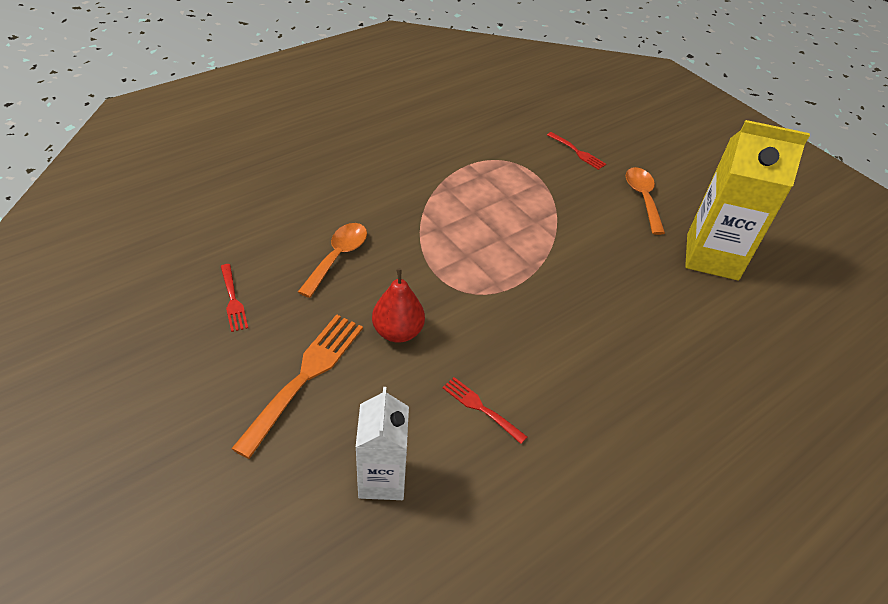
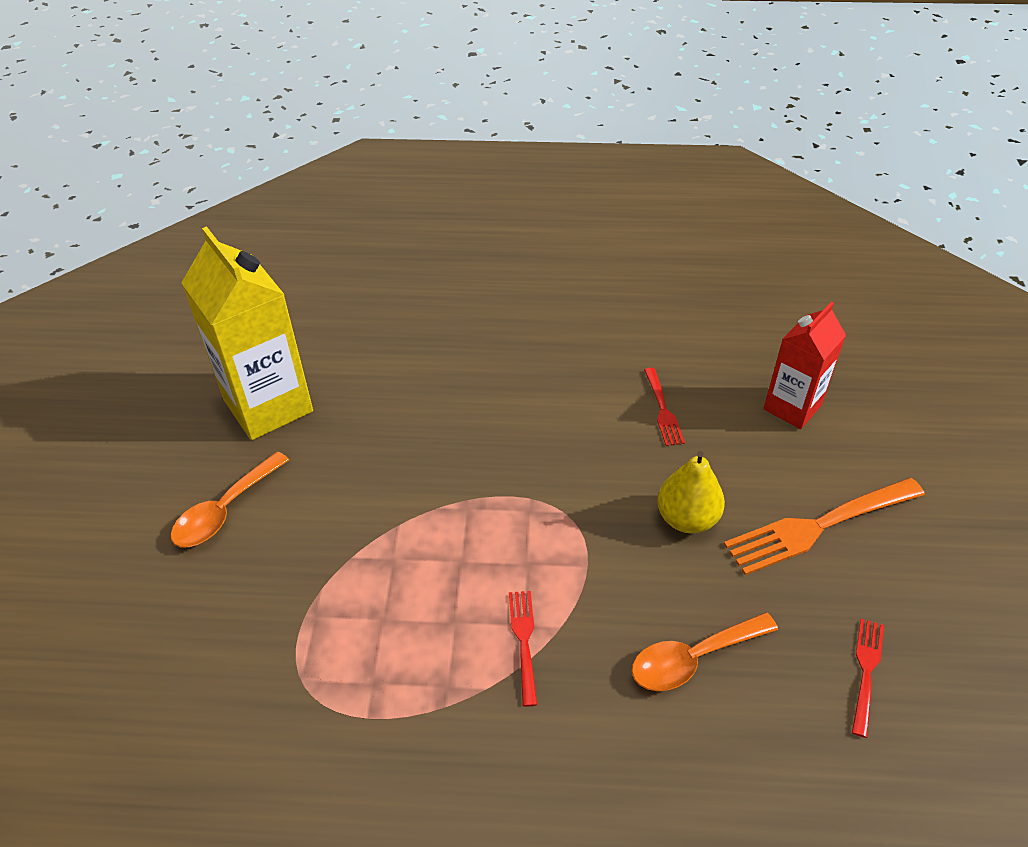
camera: 135 degrees left, 0 degrees up
white carton [356,387,409,500] -> red carton [763,302,846,429]
red pear [372,268,425,343] -> yellow pear [657,451,725,533]
red fork [547,132,606,170] -> red fork moved to [509,591,537,707]

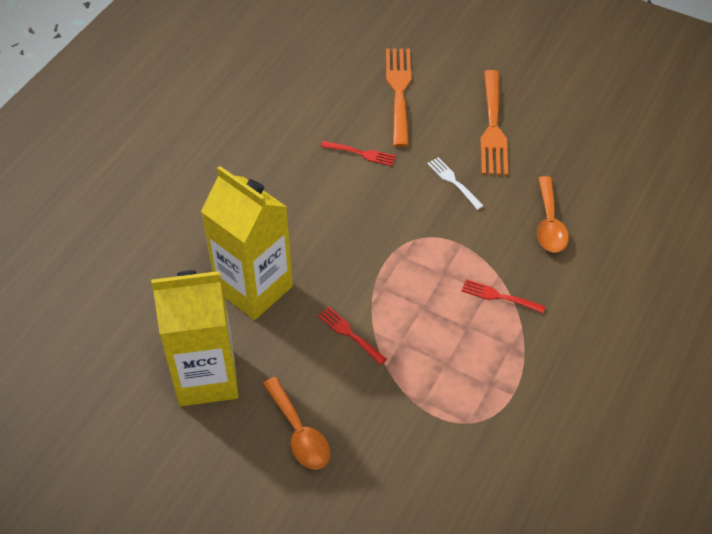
camera: 65 degrees left, 5 degrees up
yellow pear [657,451,725,533] -> white fork [427,157,484,210]
red carton [763,302,846,429] -> orange fork [386,49,411,147]
red fork [852,619,884,738] -> red fork moved to [318,307,387,365]
none -> yellow carton [201,166,293,320]

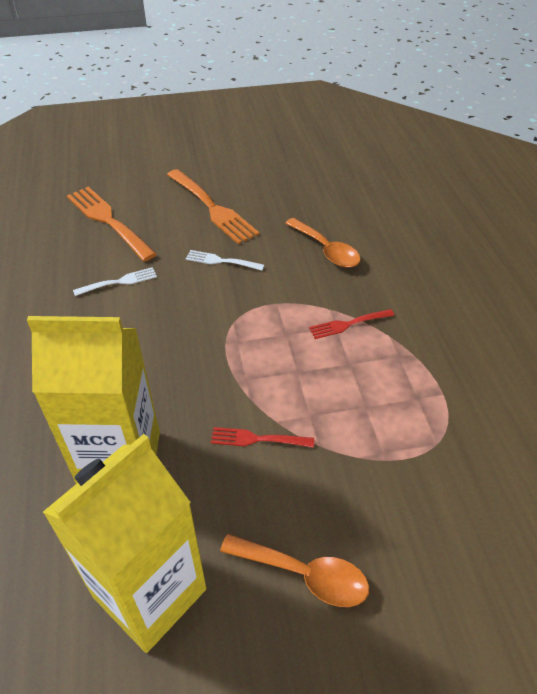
camera: 40 degrees left, 5 degrees down
red fork [321,141,396,166] -> white fork [73,267,157,296]

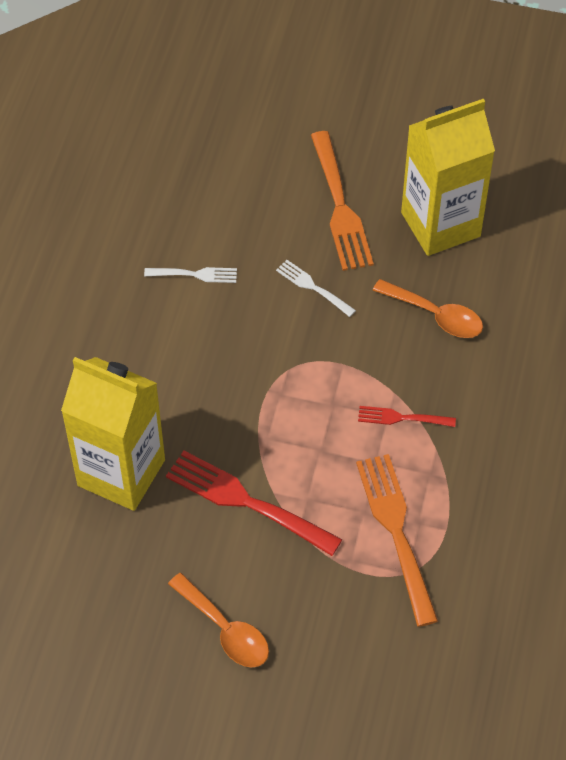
camera: 25 degrees right, 10 degrees up
yellow carton [43,434,207,653] -> yellow carton moved to [401,99,495,256]
orange fork [67,187,157,261] -> orange fork moved to [356,454,438,627]
red fork [211,427,314,448] -> red fork [166,451,343,556], size x1.90
orange spoon [285,218,361,268] -> orange spoon turned 45 degrees counterclockwise [372,279,483,338]

